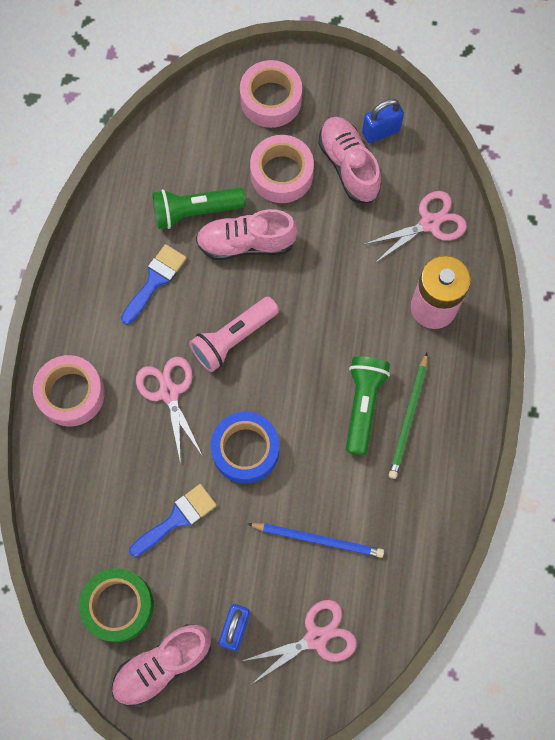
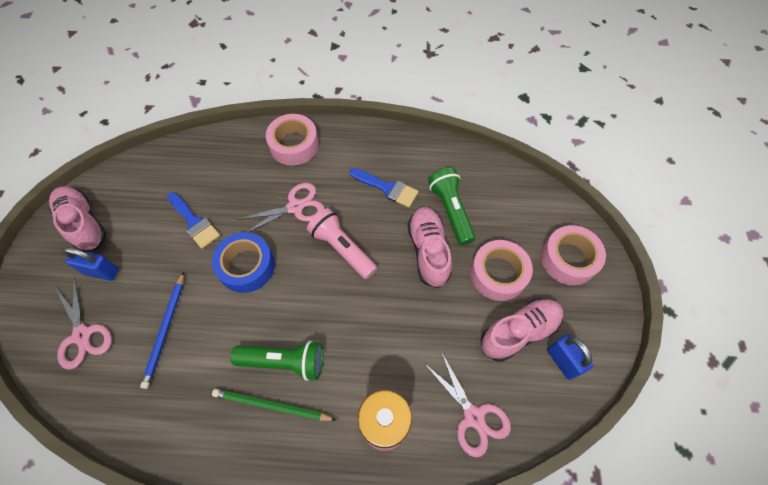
camera: 85 degrees right, 10 degrees down
green tape [79,568,154,642] -> none

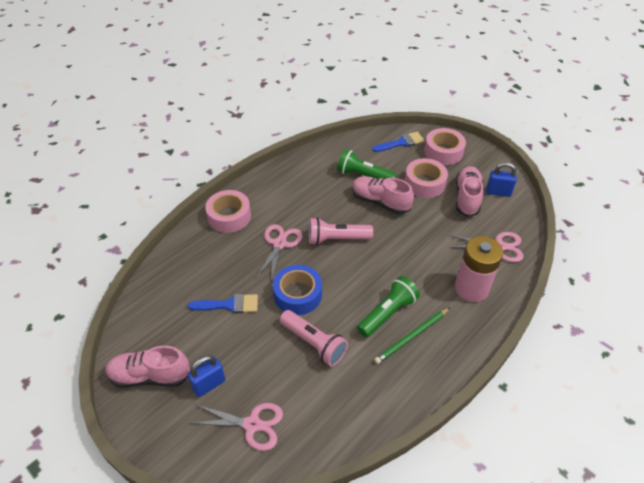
camera: 50 degrees left, 15 degrees down
blue pencil [140,272,184,389] -> none
blue brush [350,168,419,208] -> blue brush moved to [372,132,425,152]
none -> pink flashlight [280,310,348,367]

